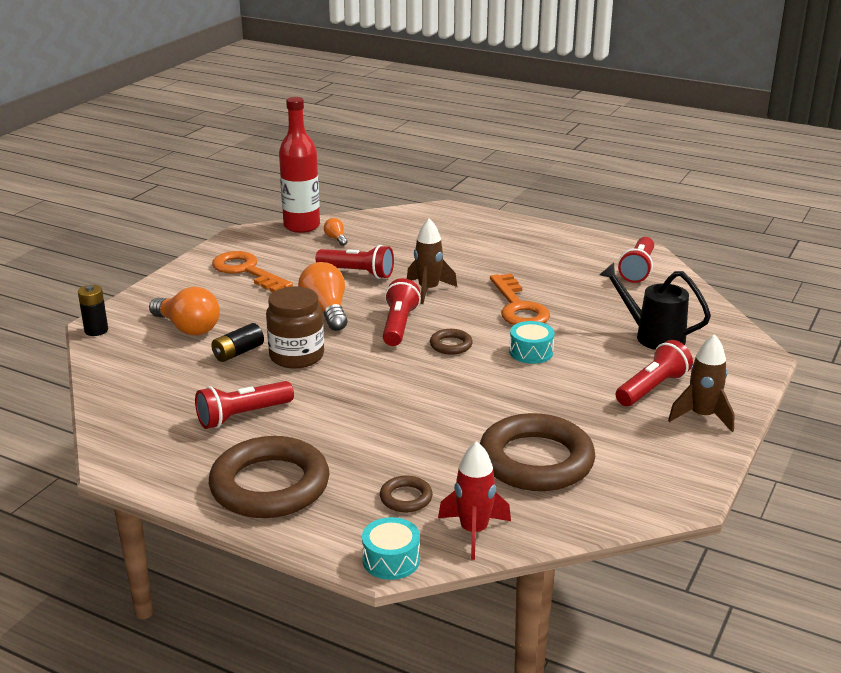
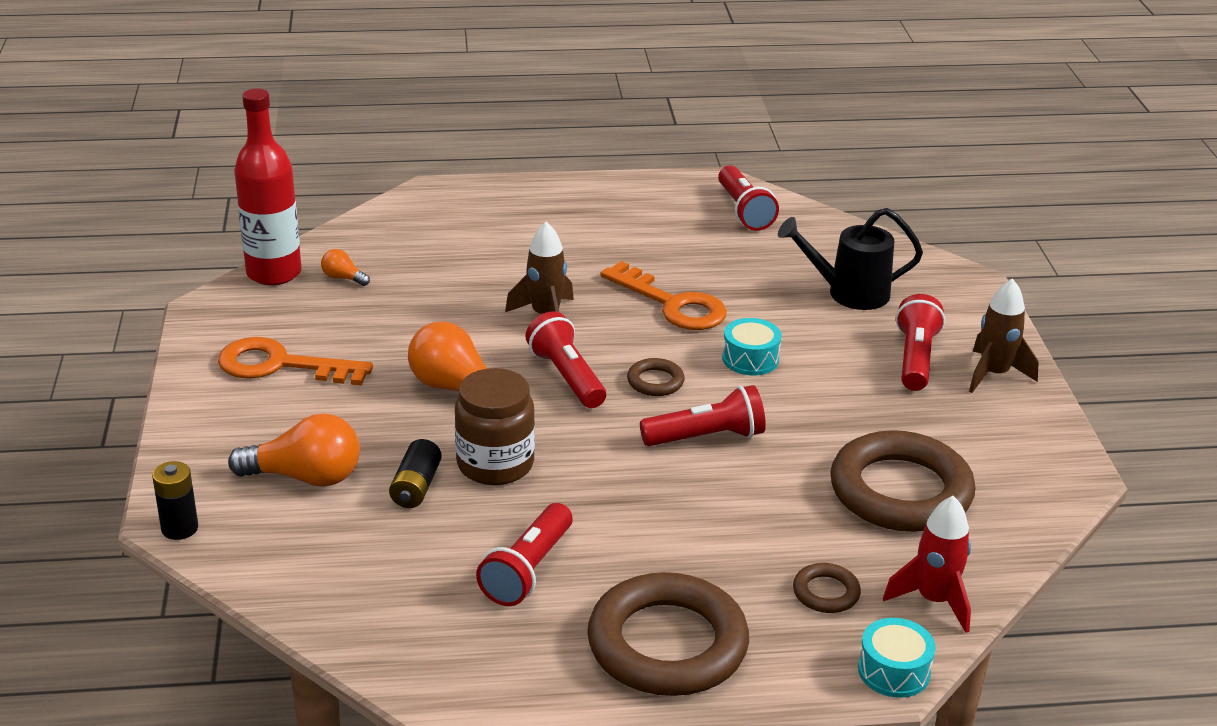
camera: 35 degrees left, 5 degrees up
red flashlight [316,245,394,279] -> red flashlight moved to [640,385,766,446]

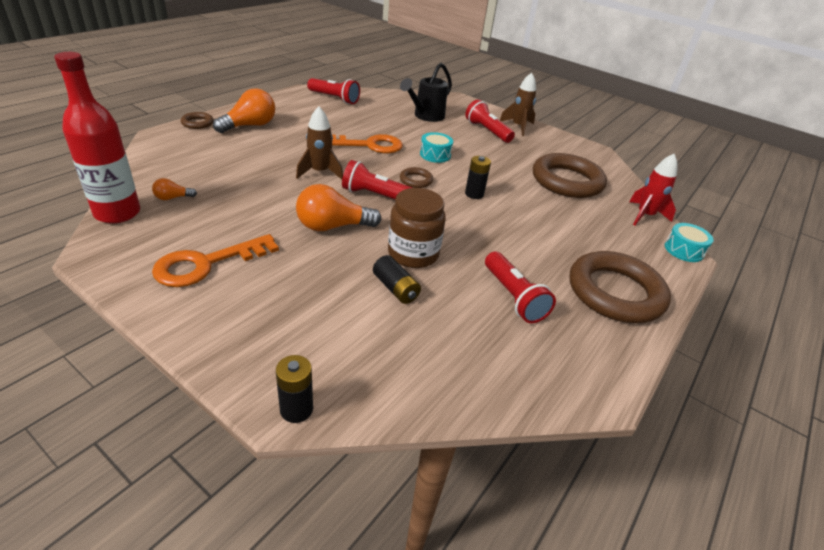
camera: 50 degrees left, 5 degrees up
orange light bulb [228,413,360,487] -> orange light bulb moved to [213,89,275,133]
red flashlight [640,385,766,446] -> black battery [465,156,491,199]
brown ring [793,563,861,613] -> brown ring moved to [181,112,214,129]

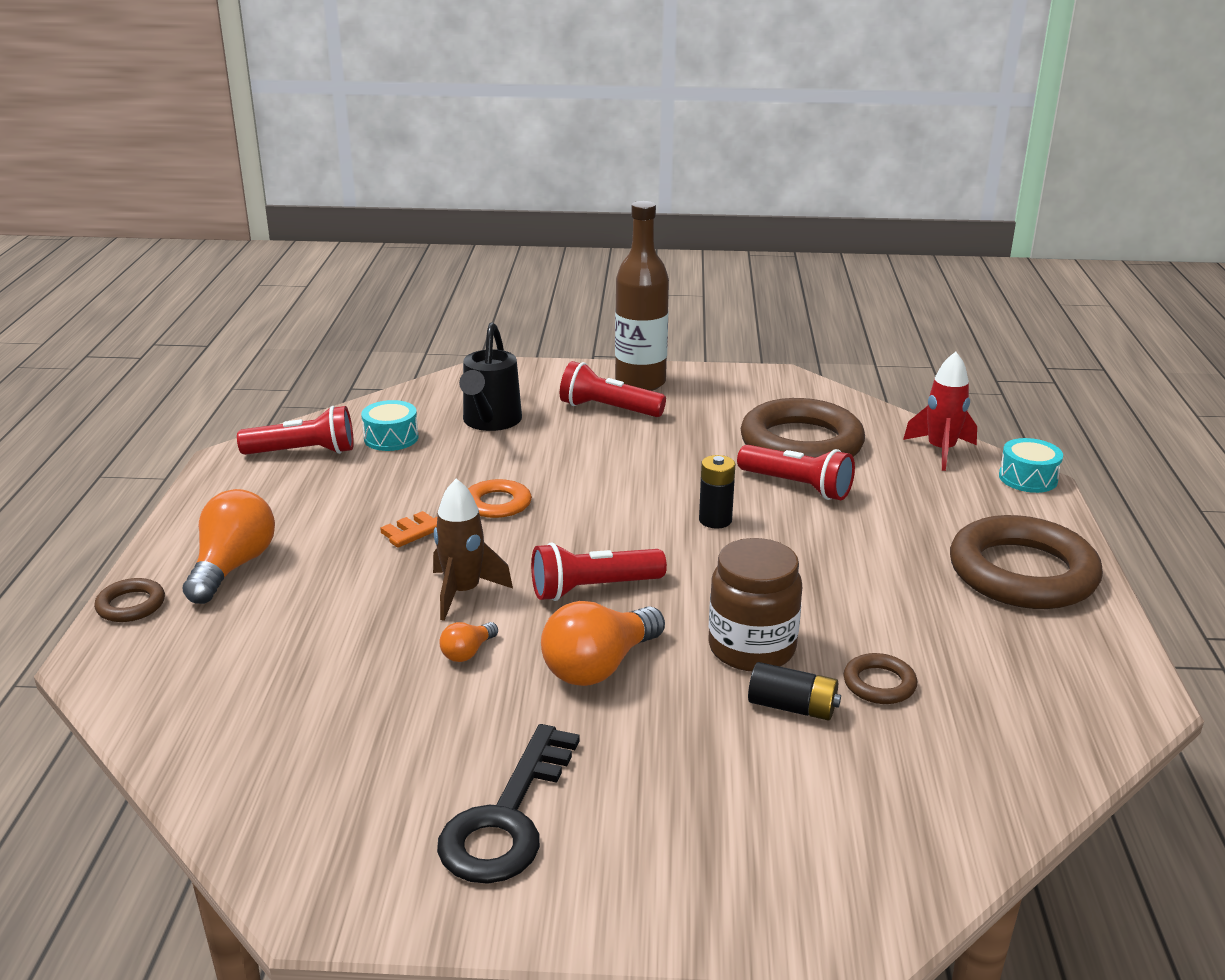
camera: 30 degrees left, 10 degrees down
red bottle [54,52,140,224] -> none
orange light bulb [152,178,197,200] -> orange light bulb moved to [439,622,498,662]
orange key [152,234,279,287] -> black key [437,724,580,884]
black battery [276,355,313,423] -> none
brown ring [400,167,433,188] -> brown ring moved to [844,653,917,704]
turquoise drum [420,132,453,163] -> turquoise drum moved to [361,400,418,451]
red flashlight [485,251,556,323] -> red flashlight moved to [737,445,855,500]
brown rocket [500,73,536,136] -> brown bottle [615,201,669,391]

